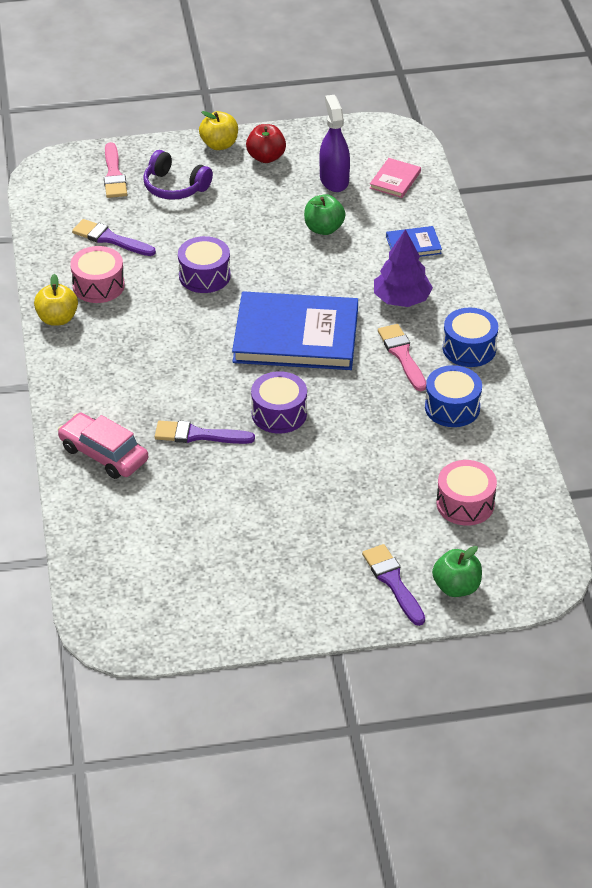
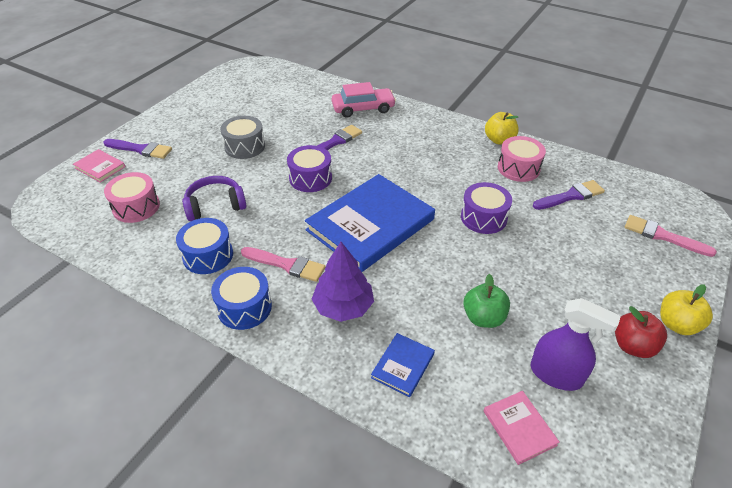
camera: 130 degrees right, 0 degrees up
purple headphones [143,150,213,200] -> purple headphones moved to [182,176,246,221]
green apple [432,546,482,597] -> pink book [73,149,125,182]
none -> grey drum [220,116,265,159]

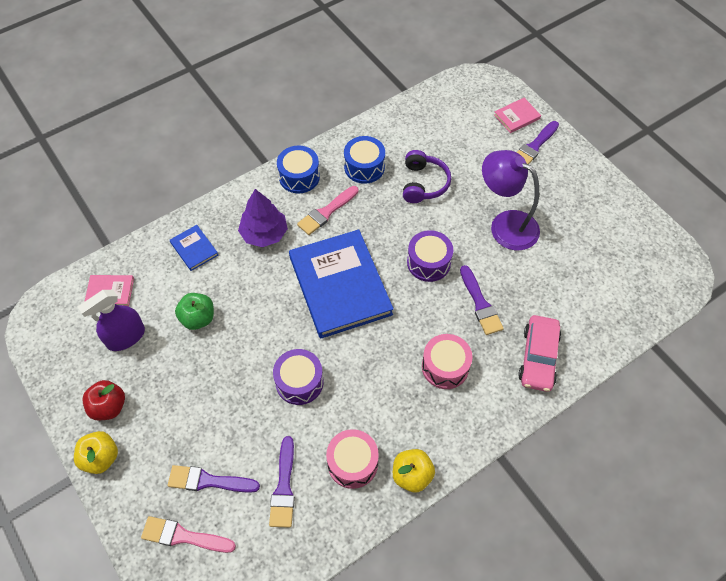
camera: 115 degrees right, 15 degrees up
pink drum [104,172,160,223] -> pink drum moved to [422,334,472,389]
grey drum [220,116,265,159] -> purple lamp [482,150,540,250]
pink brush [625,215,717,257] -> pink brush turned 135 degrees counterclockwise [141,516,236,553]
none -> purple brush [168,465,260,493]

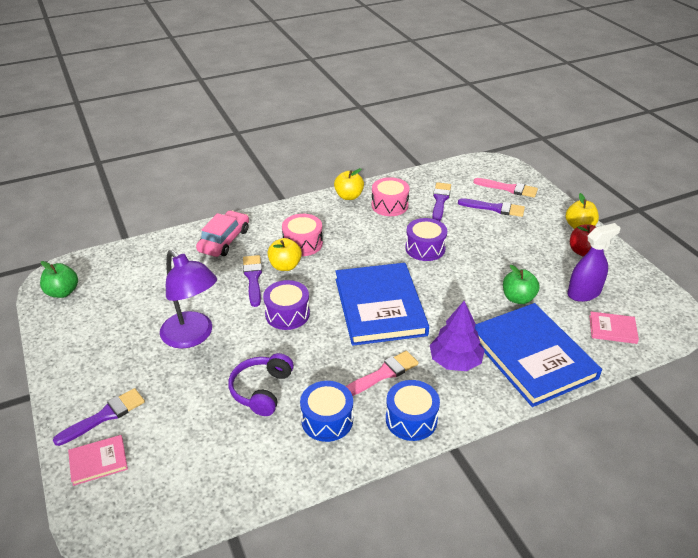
camera: 170 degrees left, 20 degrees down
blue book [170,225,218,271] -> blue book [475,303,602,407], size x2.32
none -> green apple [40,261,78,298]
none -> yellow apple [268,238,302,271]

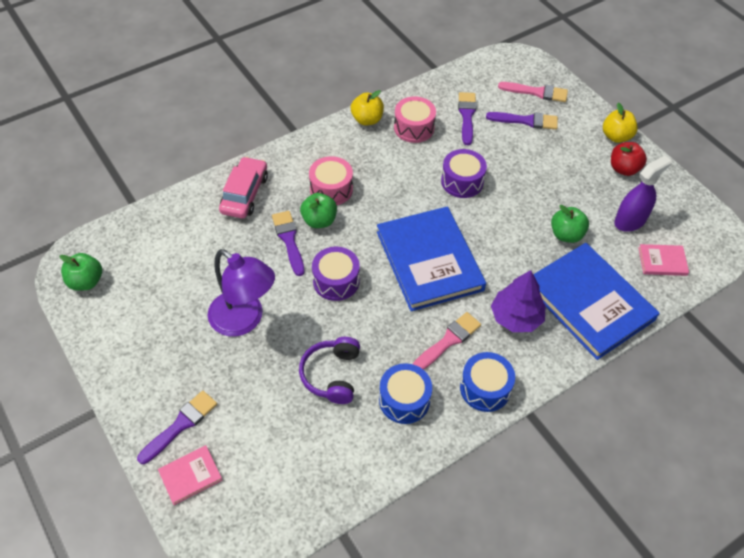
camera: 10 degrees left, 15 degrees up
yellow apple [268,238,302,271] -> green apple [300,193,337,228]

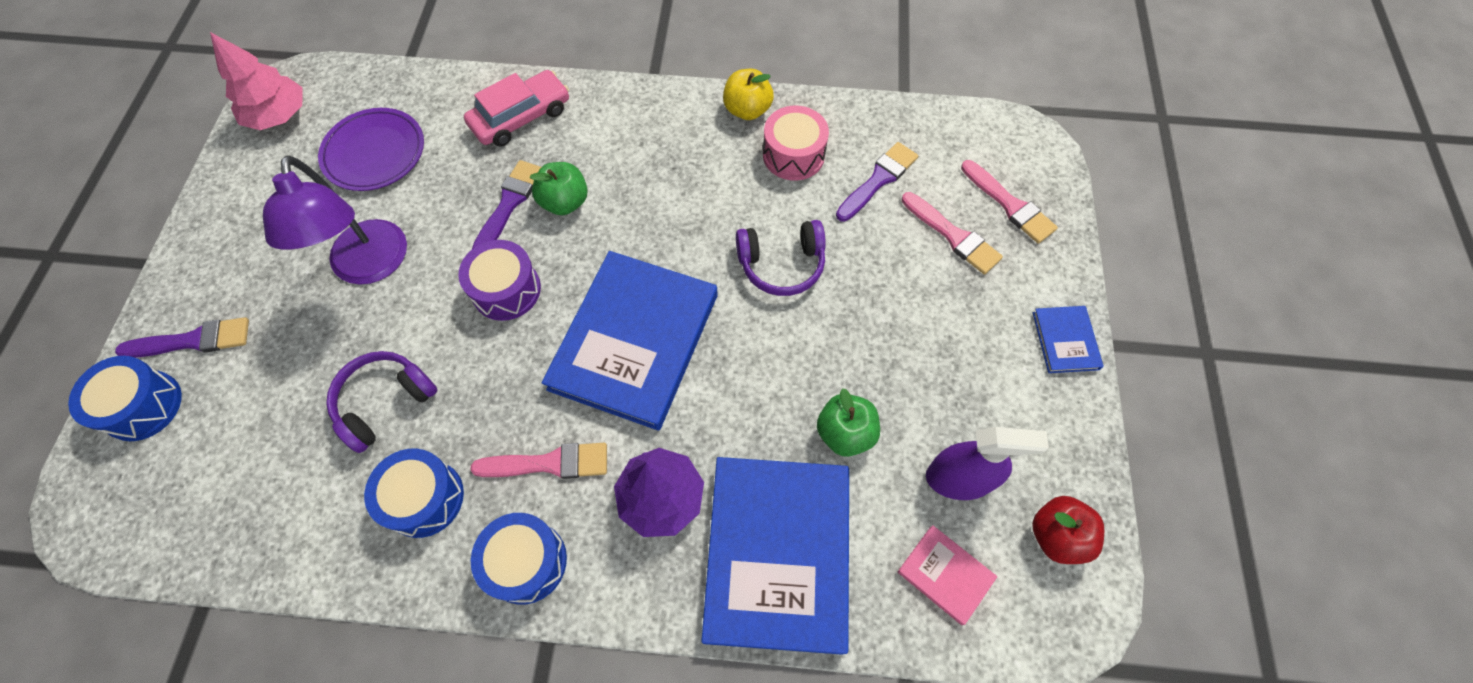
camera: 40 degrees right, 10 degrees up
green apple [59,253,102,291] -> pink tree [210,32,303,130]
pink book [158,445,222,505] -> blue drum [68,356,182,441]
pink drum [309,156,353,205] -> none
purple drum [441,149,487,198] -> purple headphones [736,220,826,296]
purple brush [486,112,558,130] -> pink brush [902,192,1003,275]
yellow apple [603,102,638,143] -> blue book [1033,306,1104,373]
red apple [611,142,647,176] -> red apple moved to [1032,496,1104,564]
none -> purple plate [318,108,424,191]

